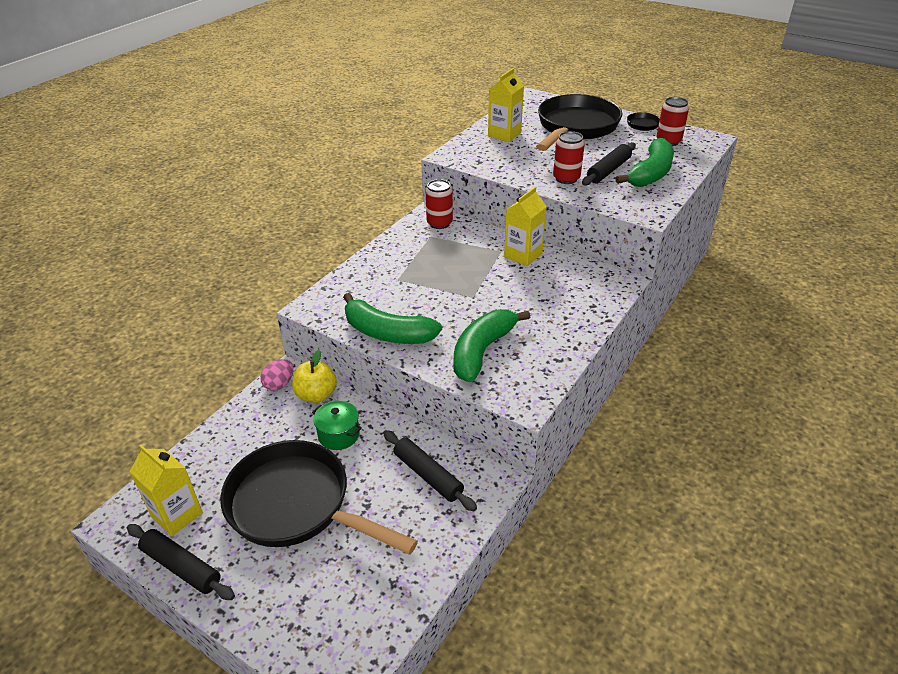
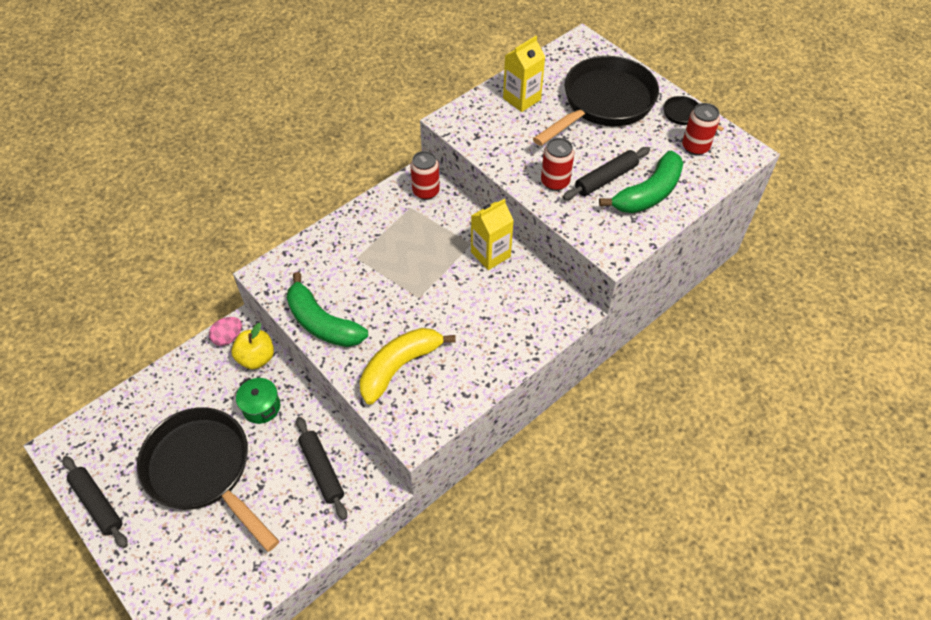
camera: 15 degrees right, 15 degrees up
yellow carton [130,445,203,536] -> none
green banana [454,309,530,382] -> yellow banana [360,328,456,405]

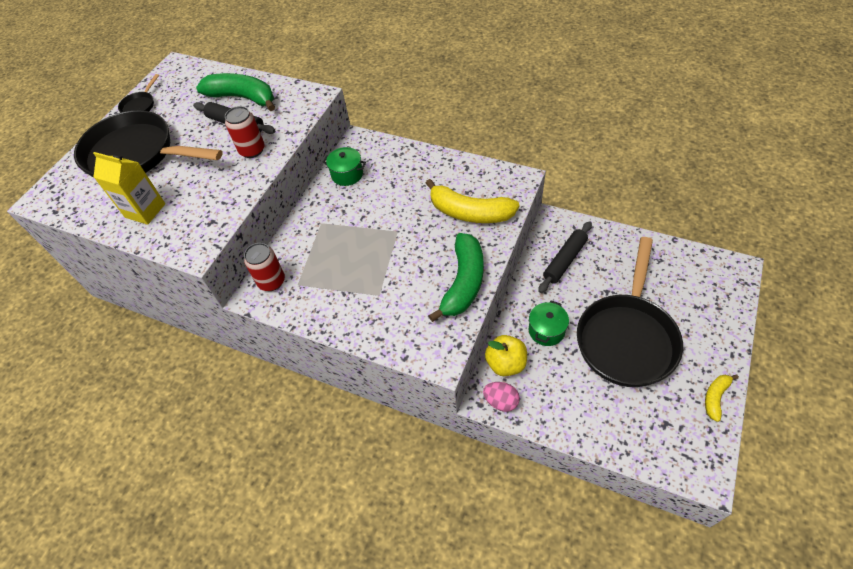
camera: 110 degrees left, 0 degrees up
black rolling pin [63,456,128,548] -> yellow banana [705,374,739,422]
yellow carton [471,199,514,270] -> none
red can [682,103,720,155] -> none
none -> green pot [323,147,366,186]

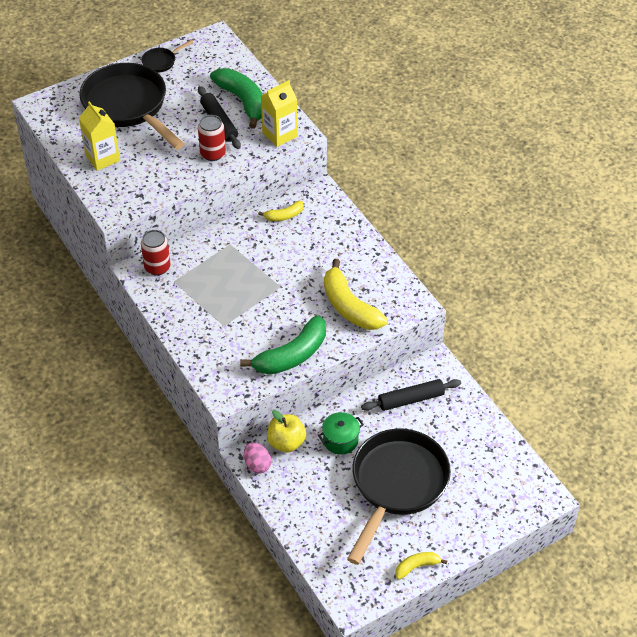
camera: 30 degrees right, 5 degrees down
green pot [323,147,366,186] -> yellow banana [258,201,304,221]
black pan [577,237,683,387] -> black pan turned 150 degrees clockwise [347,429,451,565]
none -> yellow carton [261,80,298,147]

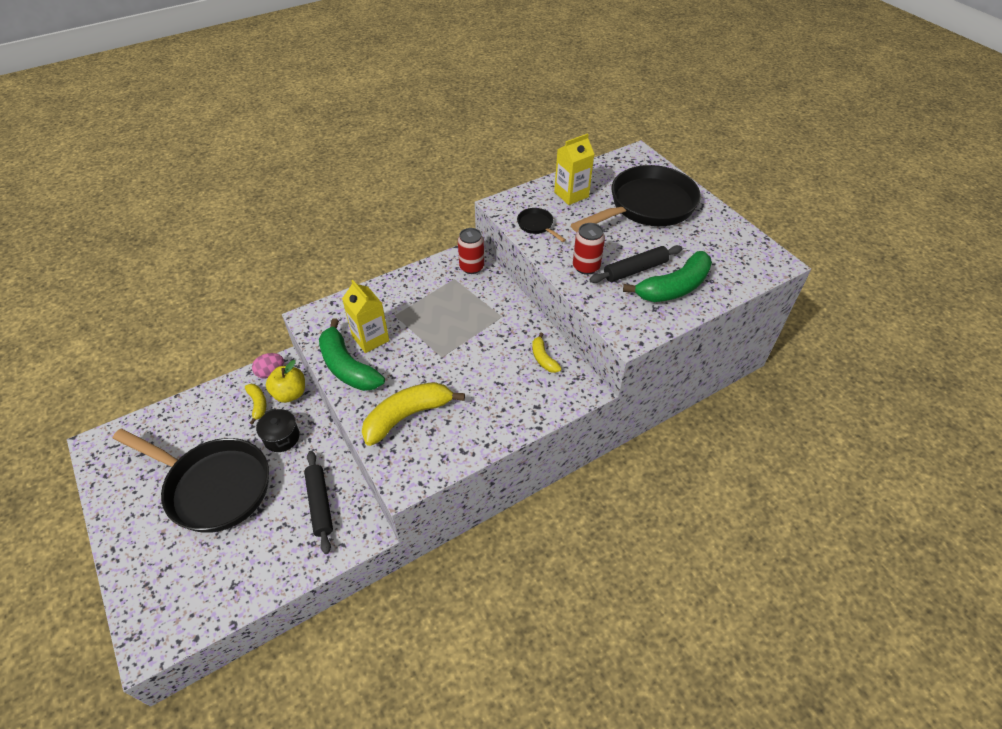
camera: 90 degrees right, 0 degrees up
black pan [141,40,194,73] -> black pan moved to [517,208,566,242]
yellow carton [261,80,298,147] -> yellow carton moved to [342,280,389,353]
green pot [318,412,364,455] -> black pot [256,408,300,452]
yellow banana [395,552,447,580] -> yellow banana moved to [245,384,266,425]

